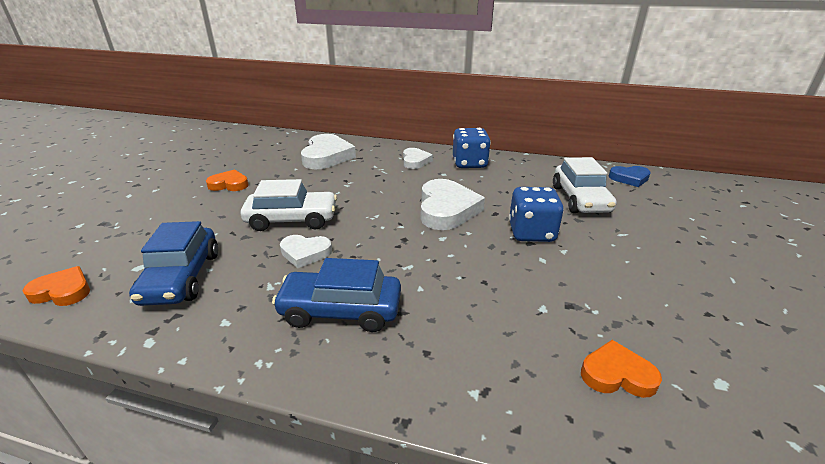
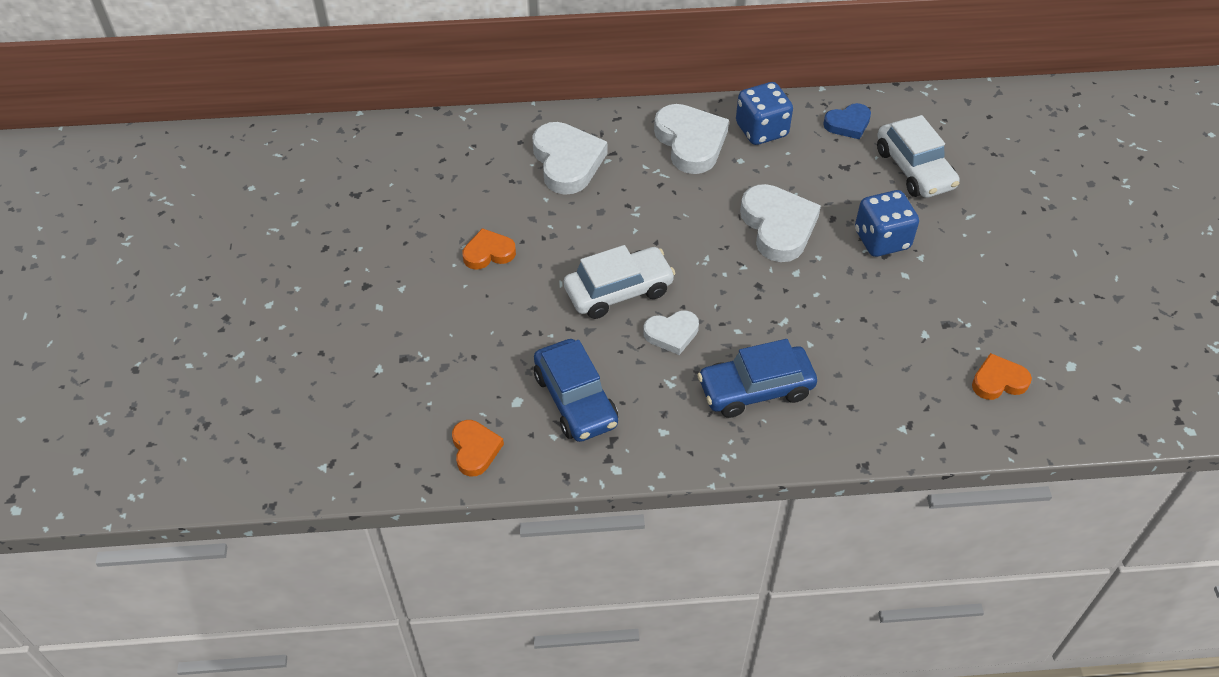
camera: 20 degrees left, 20 degrees up
orange heart [23,266,90,306] -> orange heart turned 90 degrees clockwise [452,420,504,476]
white heart [403,148,433,169] -> white heart [654,104,729,174], size x1.74
blue heart [609,166,651,187] -> blue heart moved to [823,103,871,139]

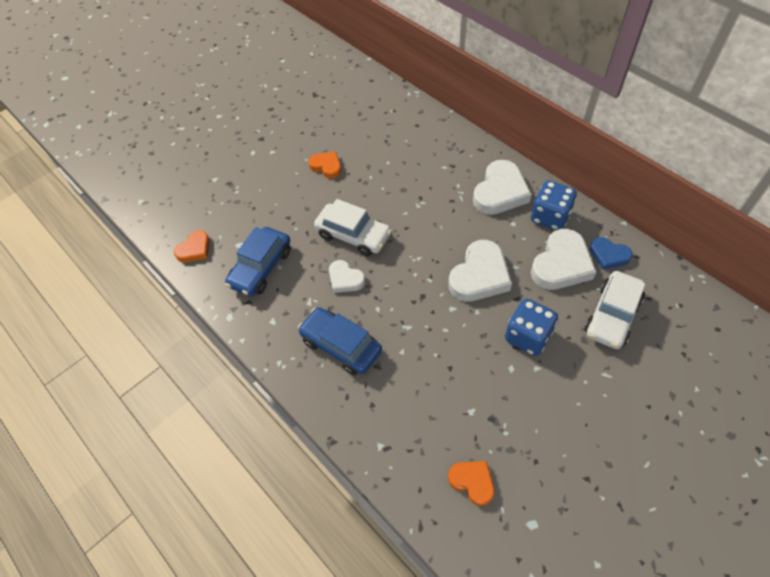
camera: 55 degrees right, 5 degrees up
white heart [532,122,607,195] -> white heart moved to [531,229,596,290]

